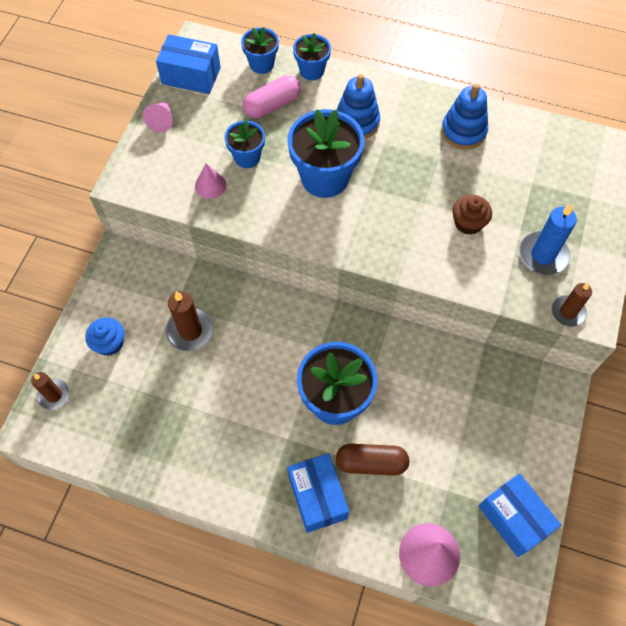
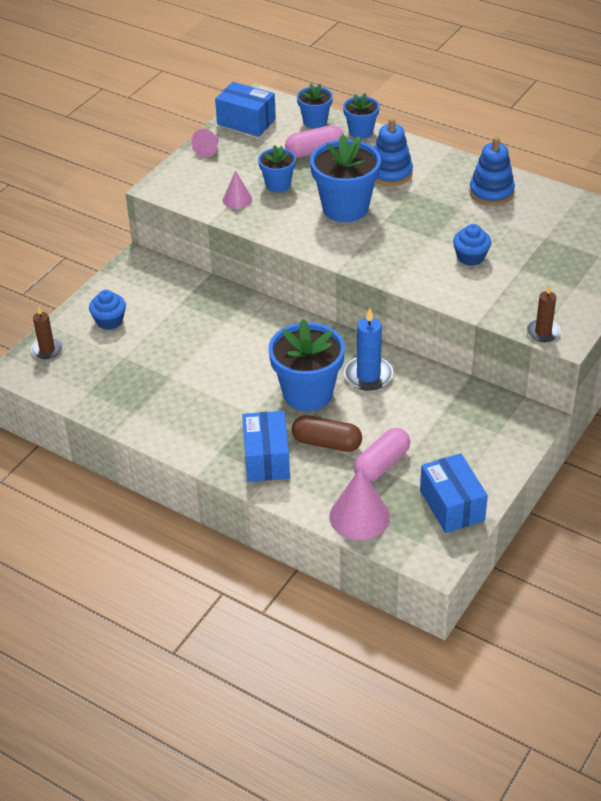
camera: 15 degrees right, 20 degrees down
brown candle [166,291,214,351] -> none
brown cupcake [452,195,492,235] -> blue cupcake [453,224,491,266]
blue candle [519,203,577,275] -> blue candle moved to [344,308,393,391]
none -> pink capsule [354,428,410,482]

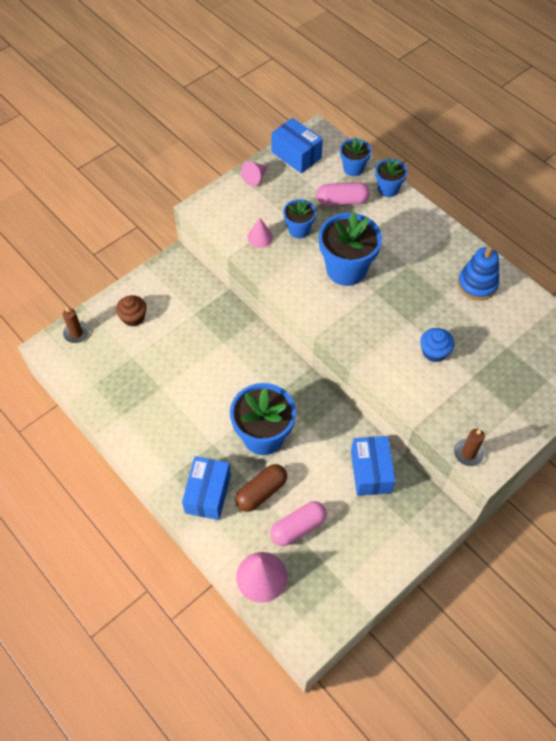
camera: 15 degrees right, 15 degrees up
blue cupcake [89,290,126,330] -> brown cupcake [116,295,147,326]
brown capsule [292,415,362,452] -> brown capsule turned 75 degrees counterclockwise [235,464,287,512]
blue candle [344,308,393,391] -> none
blue stacking toy [374,118,413,186] -> none
blue box [420,453,488,533] -> blue box moved to [351,436,395,496]

